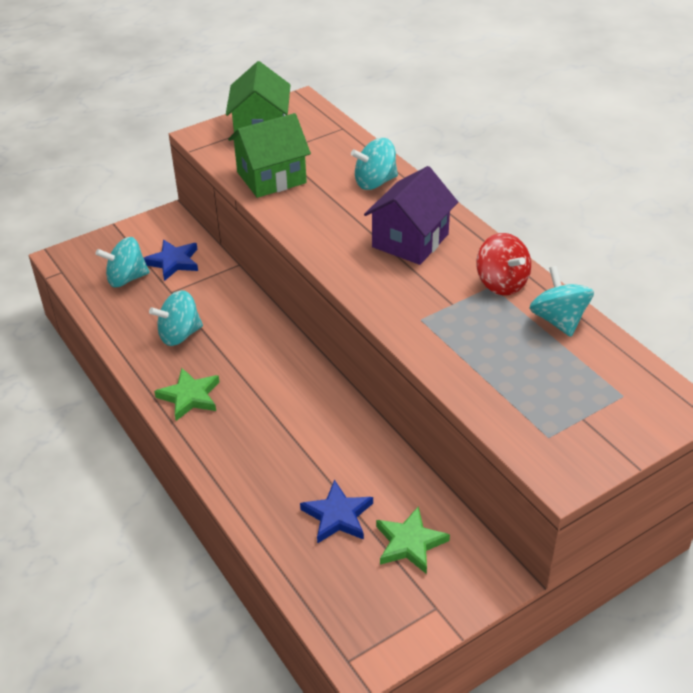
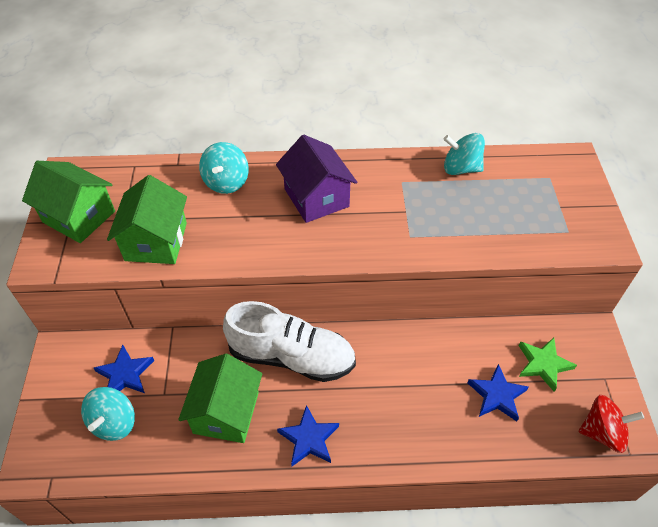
camera: 60 degrees left, 10 degrees up
turquoise spinning top [149,290,203,346] -> green house [178,354,262,443]
green star [154,368,220,421] -> blue star [277,405,339,466]
red spinning top [476,233,531,295] -> red spinning top moved to [579,395,644,453]
none -> white shoe [223,301,356,382]

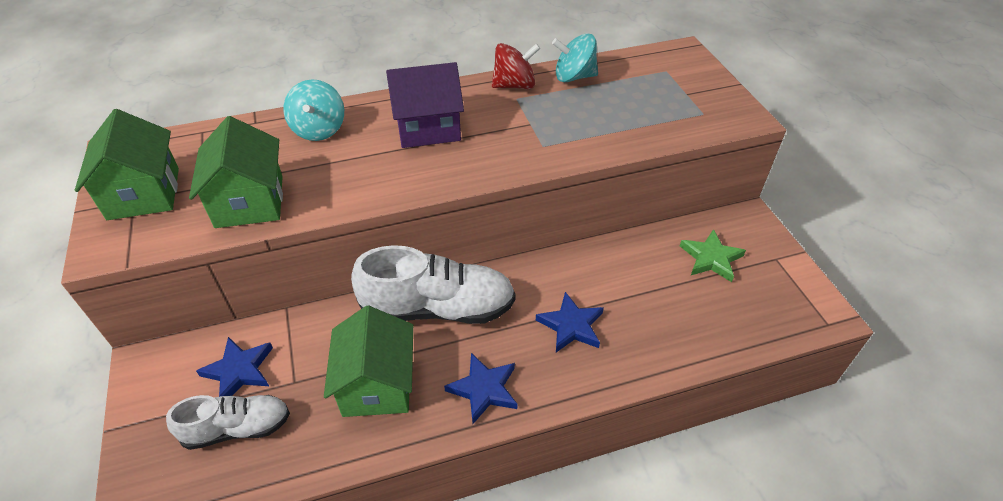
camera: 15 degrees left, 5 degrees down
green house [22,161,115,243] -> green house turned 60 degrees clockwise [75,109,179,220]
turquoise spinning top [81,387,135,441] -> white shoe [166,395,290,450]
purple house [276,135,357,223] -> purple house turned 60 degrees counterclockwise [386,62,464,148]
blue star [467,364,529,421] -> blue star moved to [536,292,604,352]
red spinning top [579,395,644,453] -> red spinning top moved to [492,43,540,89]

